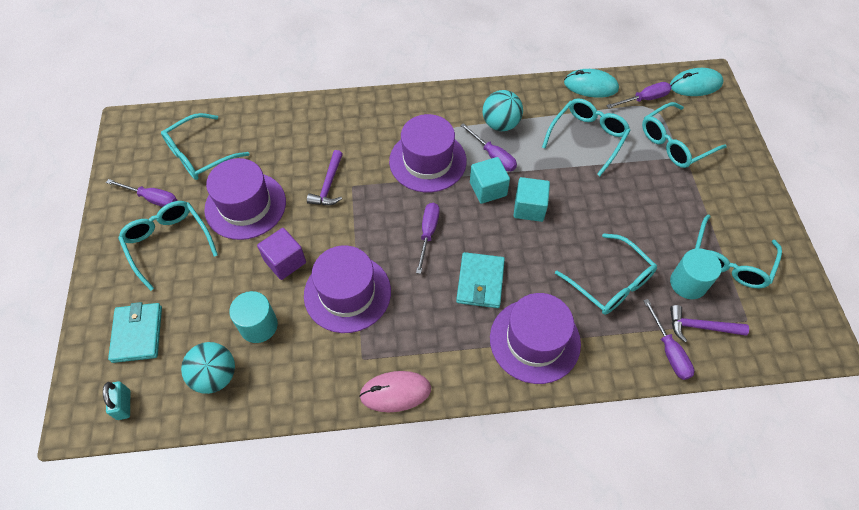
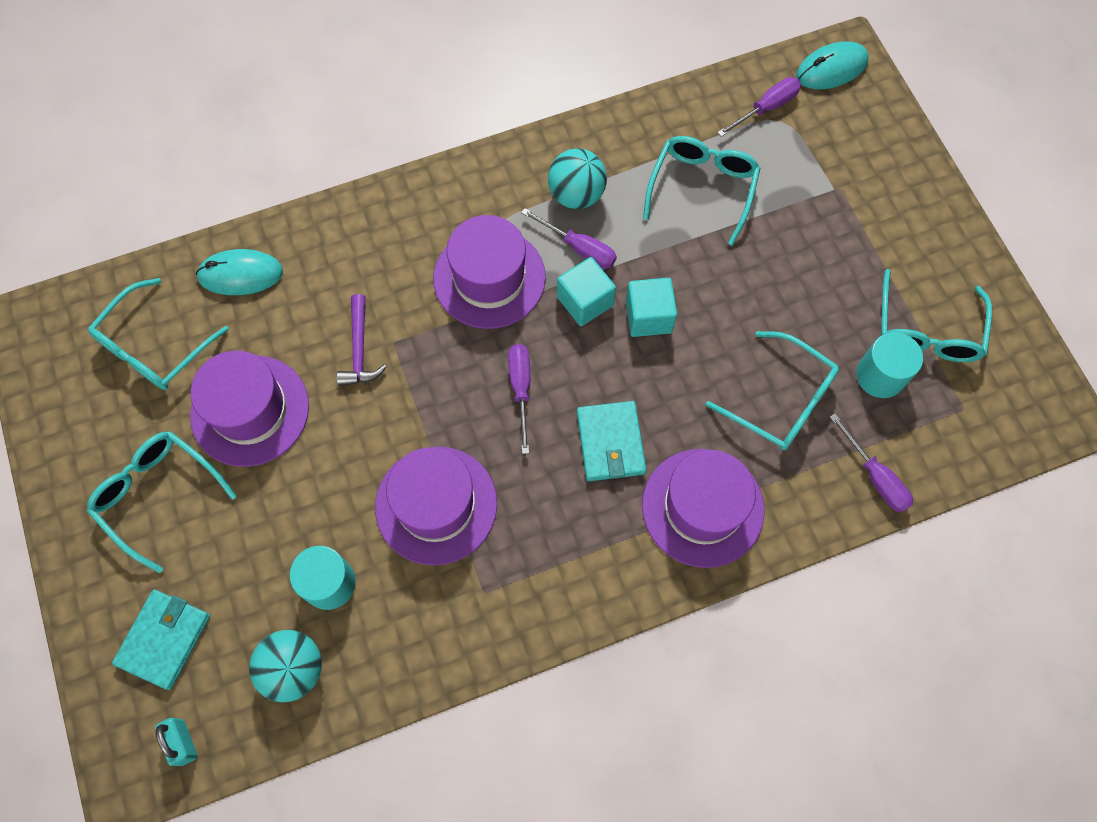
camera: 15 degrees left, 10 degrees up
purple screwdriver [106,179,177,207] -> none
turquoise wallet [108,302,162,363] -> turquoise wallet turned 45 degrees clockwise [112,589,210,690]
purple cube [257,228,306,280] -> none
pink mouse [359,371,431,412] -> none
turquoise mouse [564,69,619,98] -> turquoise mouse moved to [196,249,283,295]
turquoise glasses [642,102,727,168] -> none
purple hammer [670,305,749,343] -> none

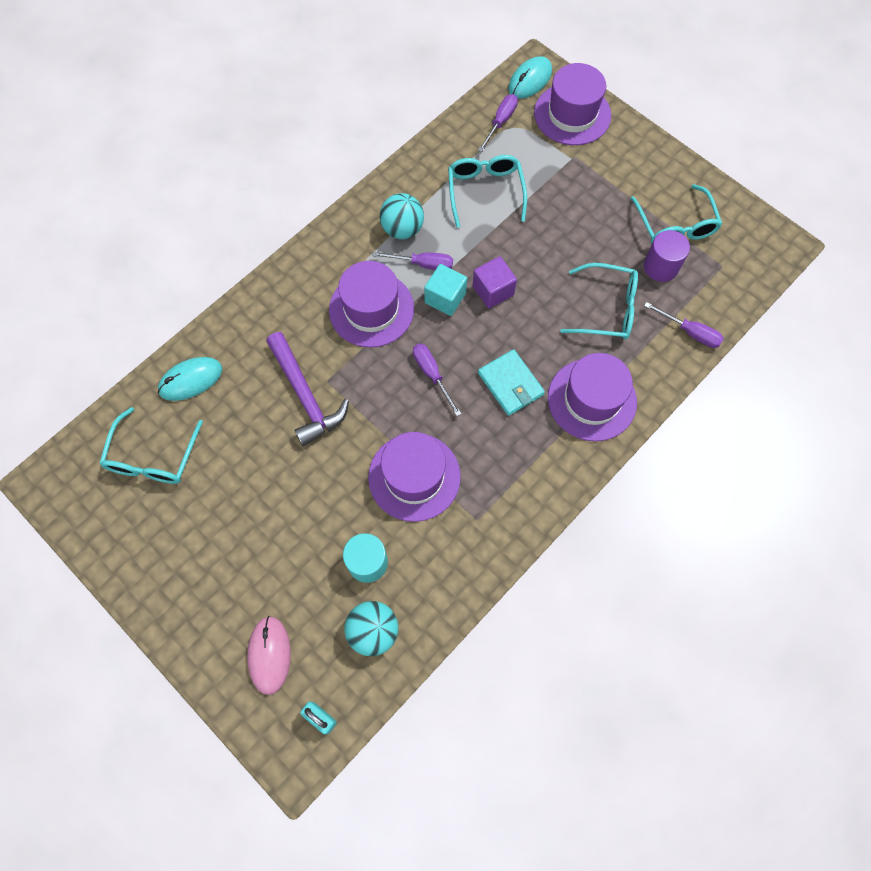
camera: 25 degrees left, 0 degrees up
turquoise glasses [87,431,237,573] -> none
turquoise wallet [112,589,210,690] -> pink mouse [247,616,291,695]
purple hat [190,351,309,467] -> purple hat moved to [534,63,611,145]
purple hammer [336,294,386,386] -> purple hammer [266,332,349,446], size x1.63
turquoise cube [626,278,677,337] -> purple cube [473,256,517,308]
turquoise cylinder [856,332,923,398] -> purple cylinder [644,230,690,282]

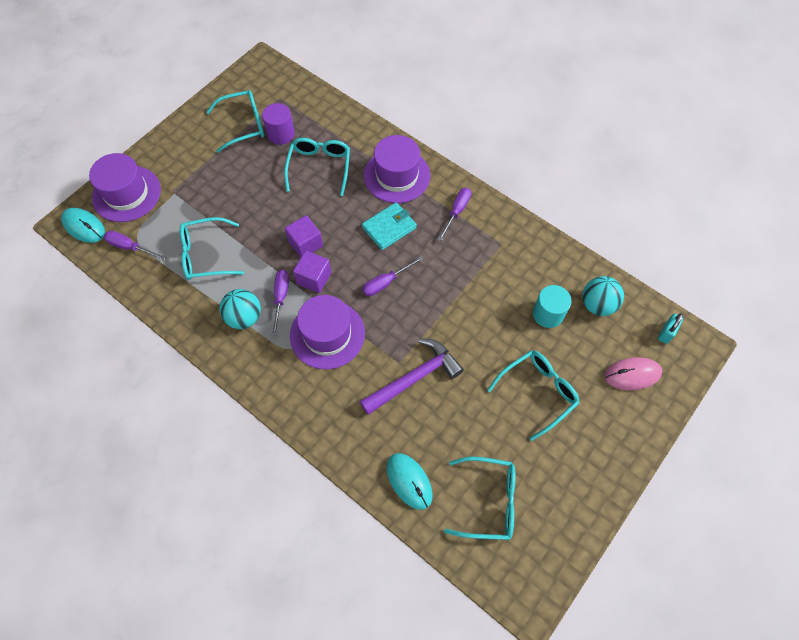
camera: 95 degrees left, 5 degrees down
purple hat [368,432,461,522] -> none
turquoise cube [424,264,467,316] -> purple cube [293,251,332,293]
purple screwdriver [644,302,724,348] -> purple screwdriver moved to [438,188,471,241]
none -> turquoise glasses [487,350,580,441]

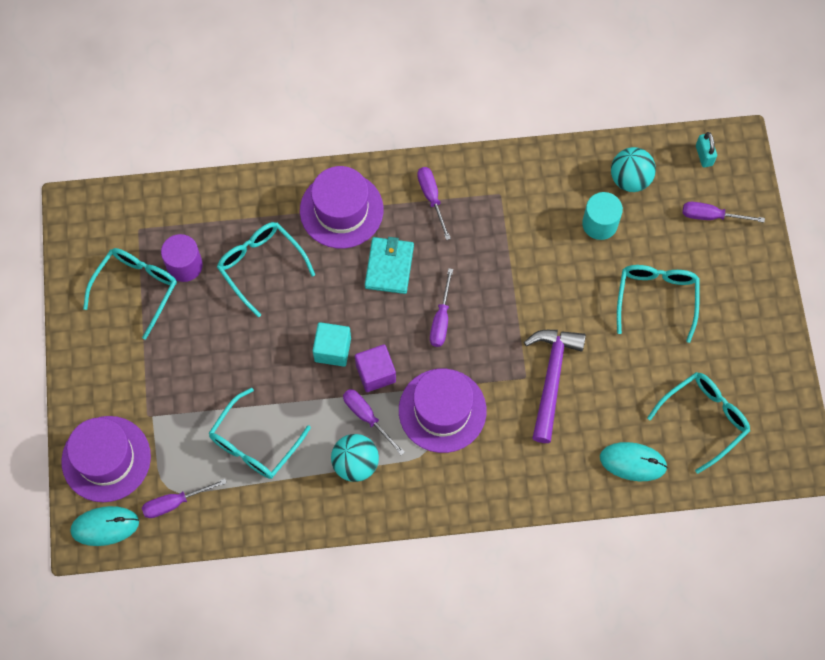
camera: 45 degrees left, 5 degrees up
purple cube [285,215,323,258] -> turquoise cube [313,322,351,367]
pink mouse [604,357,662,390] -> purple screwdriver [683,202,765,223]

